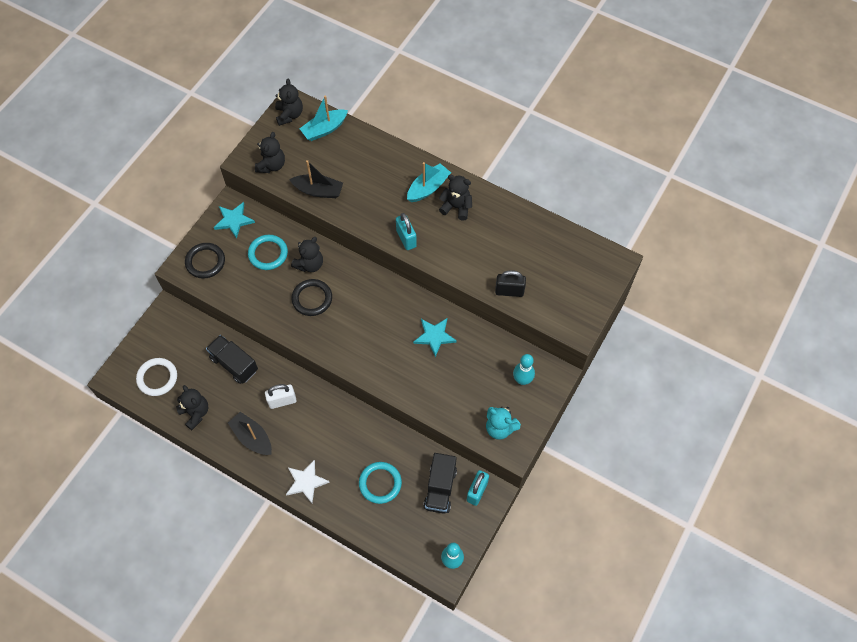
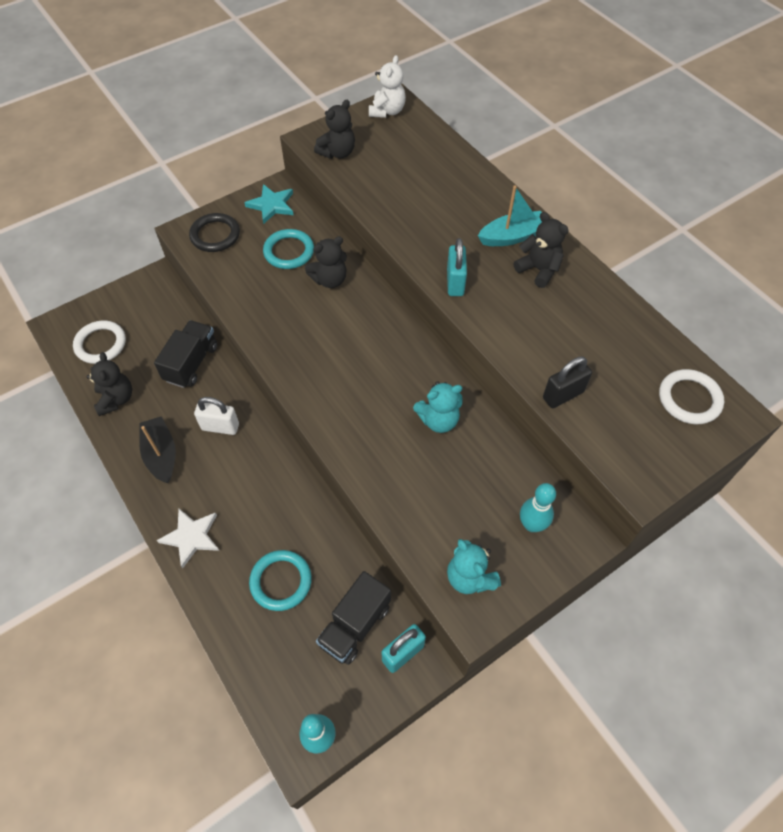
camera: 25 degrees right, 5 degrees down
black truck [206,335,258,384] -> black truck turned 45 degrees clockwise [154,320,218,388]
black teddy bear [275,79,303,126] -> white teddy bear [369,55,406,118]
black boat [289,160,343,198] -> none
black ring [292,279,332,316] -> none
turquoise boat [300,96,348,141] -> none
turquoise star [413,318,457,357] -> turquoise teddy bear [413,381,462,433]
black padlock [495,270,526,297] -> black padlock turned 60 degrees counterclockwise [543,357,592,408]
none -> white ring [659,369,724,424]

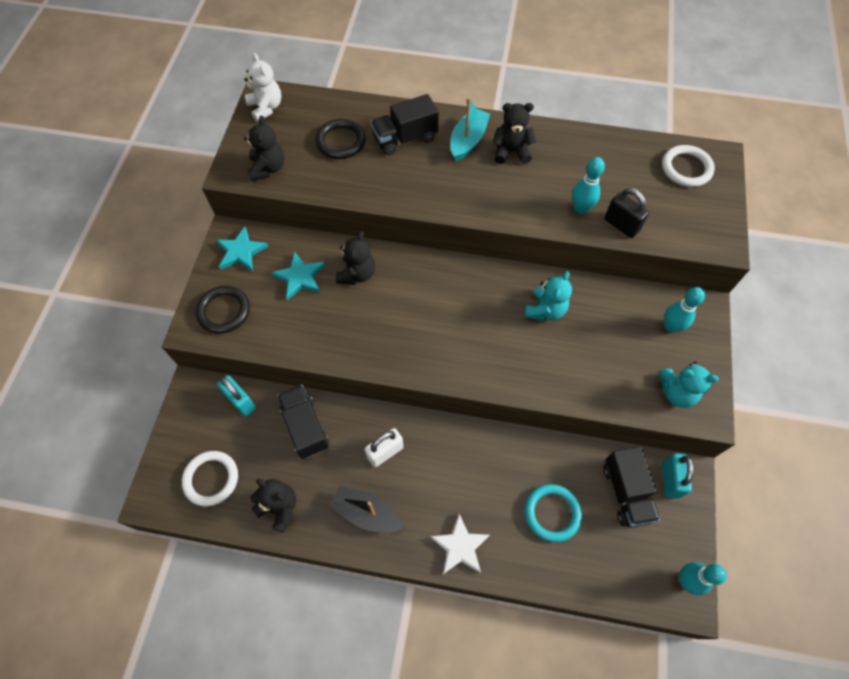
camera: 45 degrees left, 5 degrees up
turquoise ring [263,229,314,269] -> turquoise star [271,252,325,300]
turquoise padlock [447,238,467,296] -> turquoise padlock moved to [217,375,256,417]
black padlock [543,357,592,408] -> black padlock turned 60 degrees counterclockwise [604,188,649,238]
none -> black ring [315,119,366,159]
none -> black truck [371,94,439,156]
none -> turquoise bowling pin [572,157,605,214]

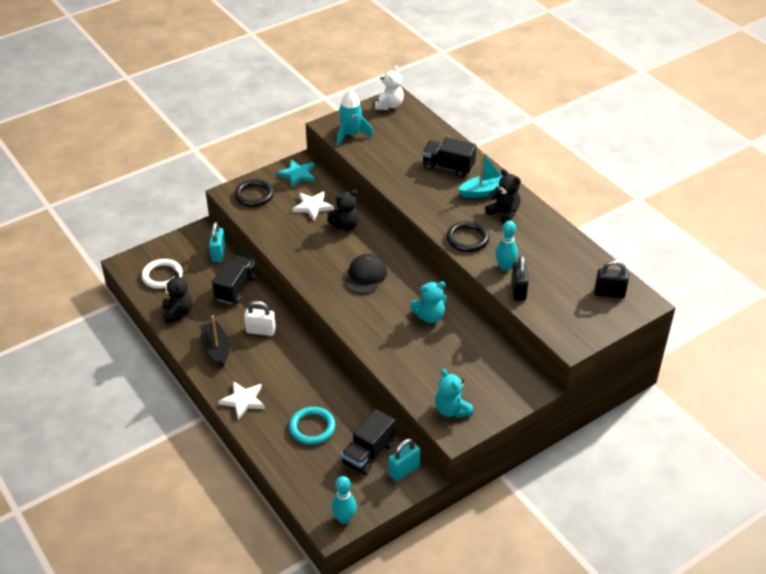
camera: 45 degrees right, 20 degrees down
black teddy bear [244,116,284,181] -> turquoise rocket [337,90,373,146]
turquoise star [271,252,325,300] -> white star [292,191,334,220]
black ring [315,119,366,159] -> black ring moved to [446,221,490,252]
white ring [662,145,715,187] -> black padlock [595,260,629,298]
turquoise bowling pin [664,287,705,333] -> none
none -> black cap [344,254,387,294]

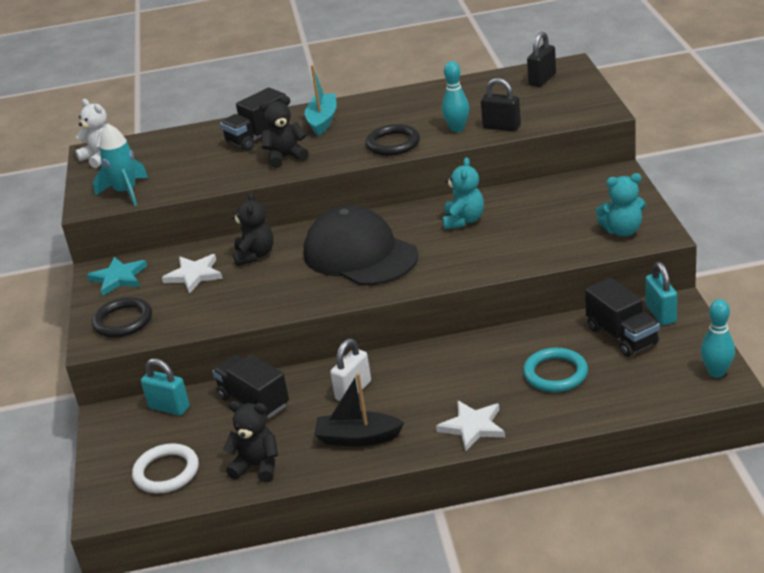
camera: 60 degrees left, 10 degrees down
black cap [344,254,387,294] -> black cap [304,205,418,286], size x1.76
black teddy bear [485,169,521,224] -> black teddy bear moved to [259,96,309,168]

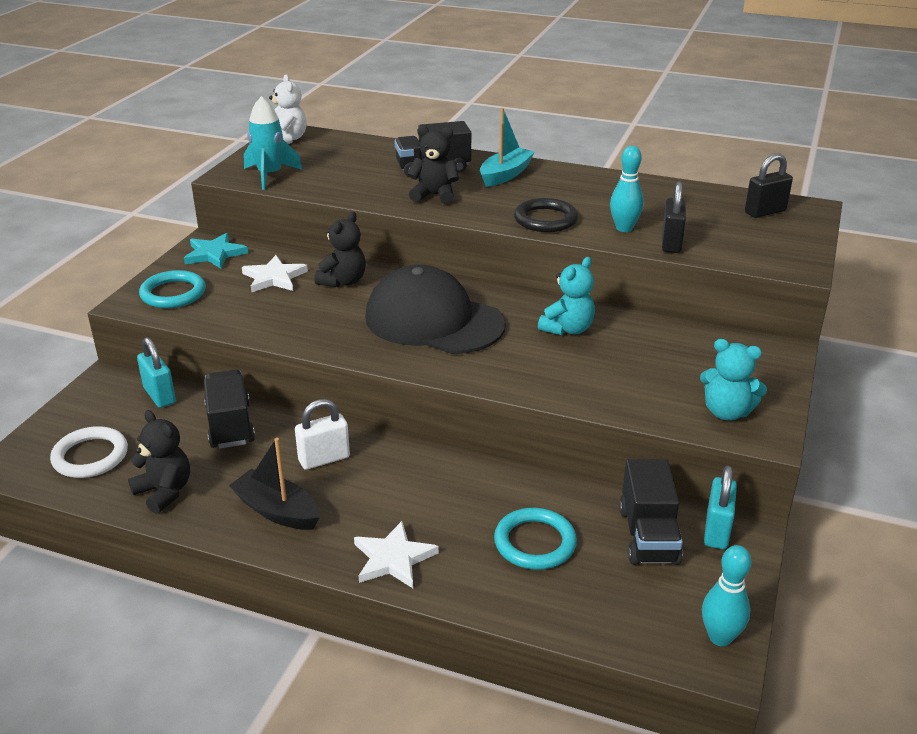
camera: 25 degrees right, 0 degrees up
black ring [92,297,152,338] -> turquoise ring [139,270,206,308]
black cap [304,205,418,286] -> black cap turned 45 degrees counterclockwise [365,264,506,354]
black padlock [481,78,521,132] -> black padlock turned 45 degrees clockwise [662,181,686,253]

